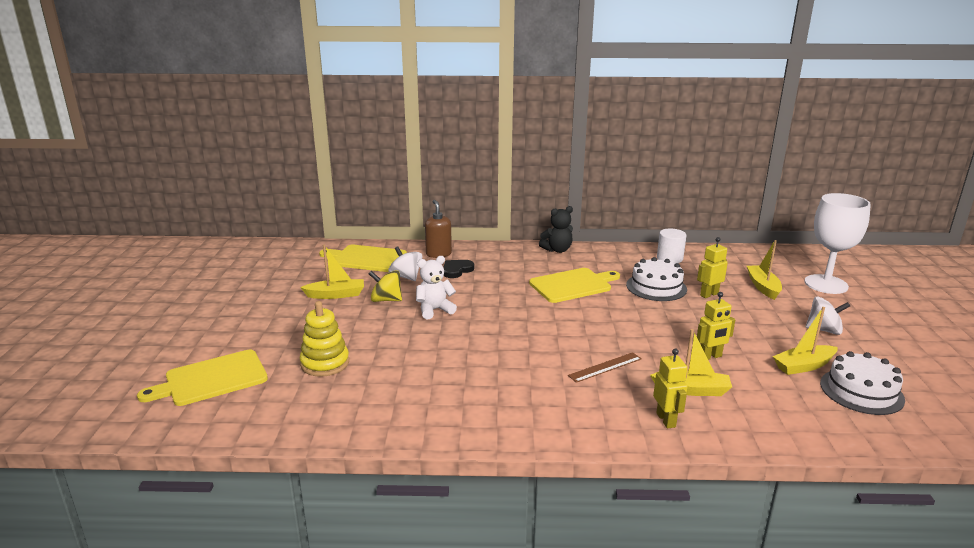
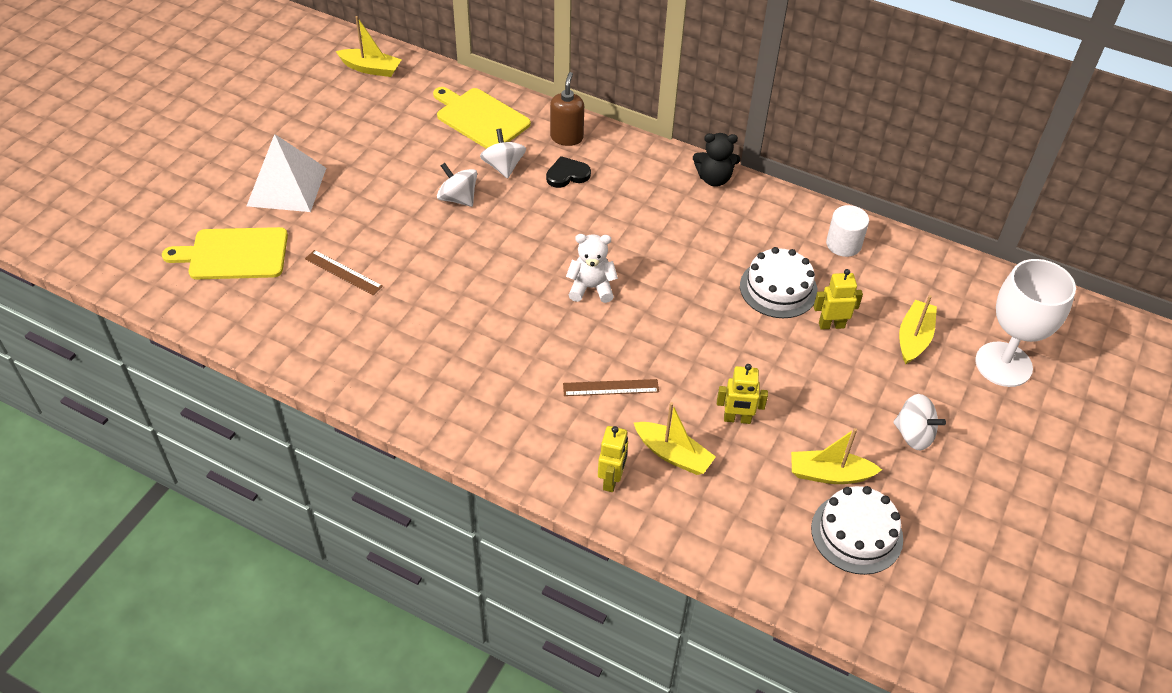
camera: 25 degrees right, 25 degrees up
yellow boat [300,245,364,299] -> yellow boat moved to [336,16,401,77]
yellow stacking toy [300,301,349,377] -> brown ruler [305,250,383,296]
yellow spinning top [368,270,402,302] -> white spinning top [437,163,477,207]
white teddy bear [416,256,457,320] -> white teddy bear moved to [566,234,618,303]
yellow cutting board [529,268,620,303] -> none
none -> white pyramid [247,134,326,212]

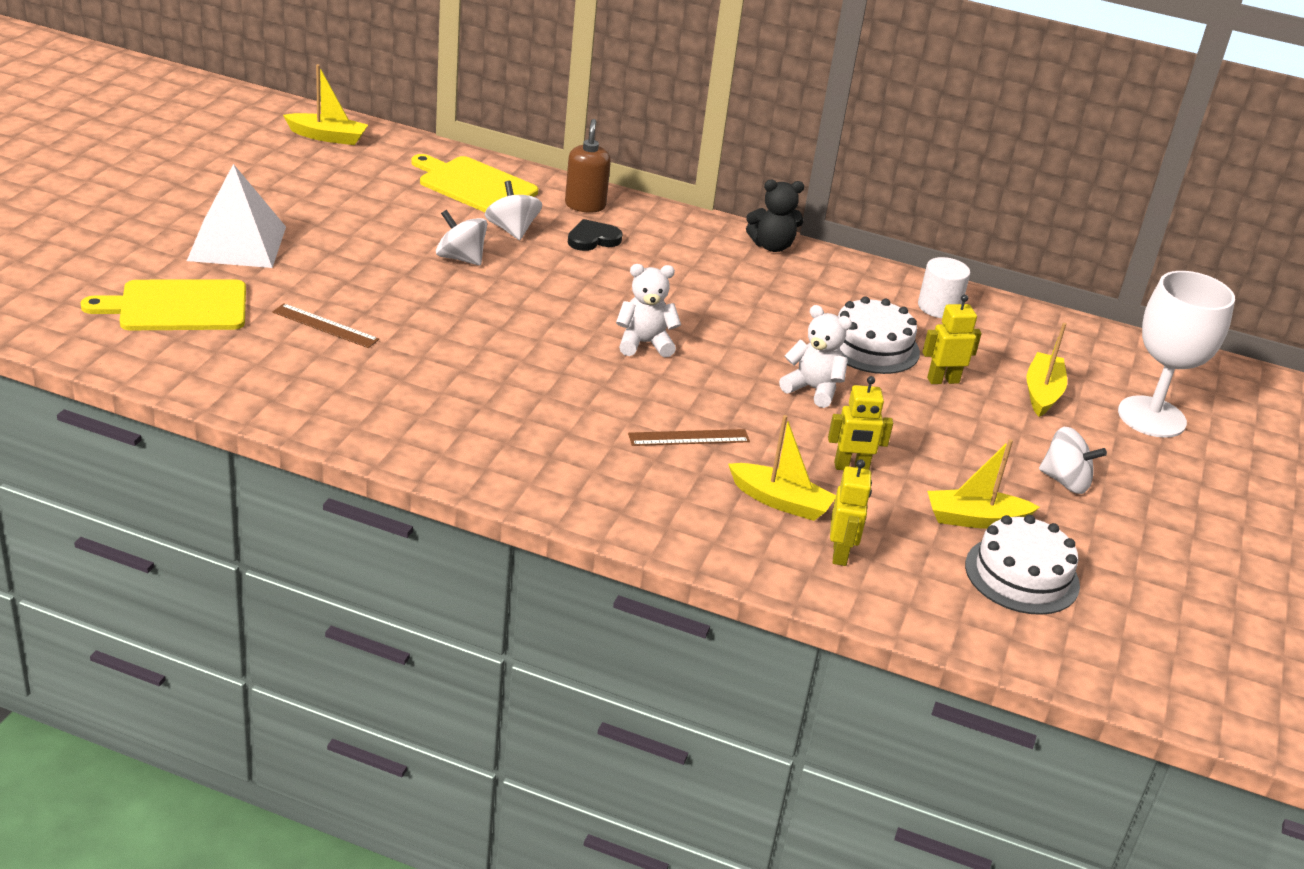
camera: 10 degrees left, 15 degrees down
yellow robot [598,426,628,492] -> yellow robot moved to [830,459,872,566]
none -> white teddy bear [779,305,852,408]

